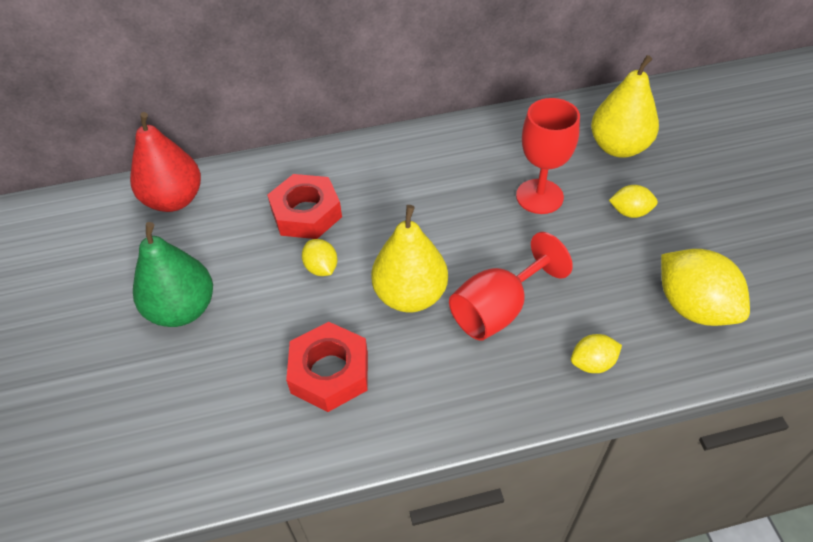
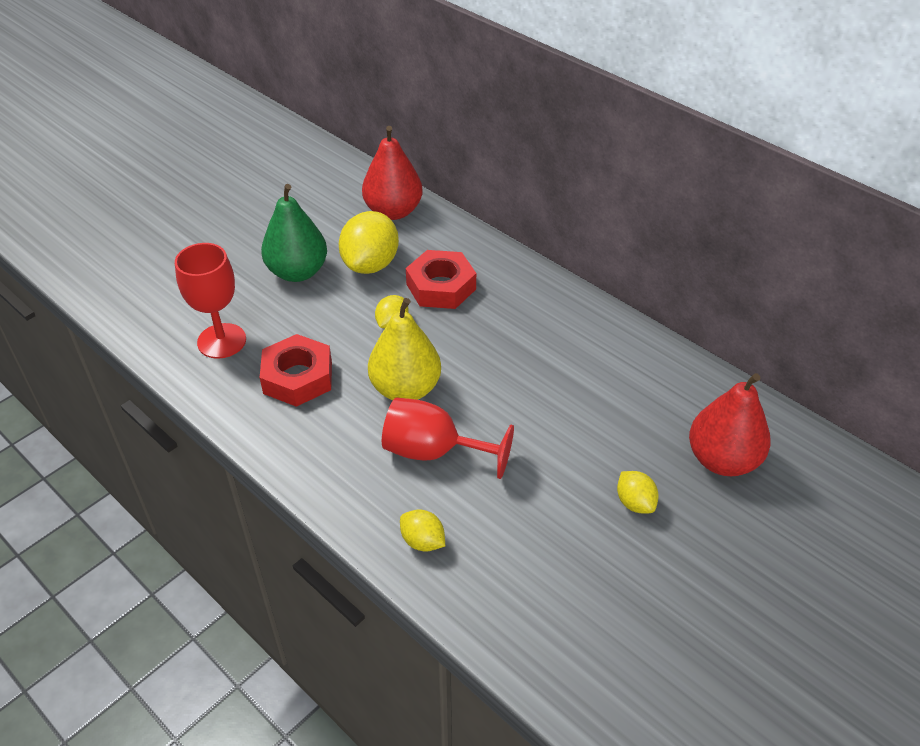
camera: 55 degrees right, 5 degrees down
red goblet [516,98,580,214] -> red goblet moved to [175,243,246,359]
yellow pear [591,55,659,158] -> red pear [689,373,771,476]
yellow lemon [661,249,750,326] -> yellow lemon moved to [339,211,399,274]

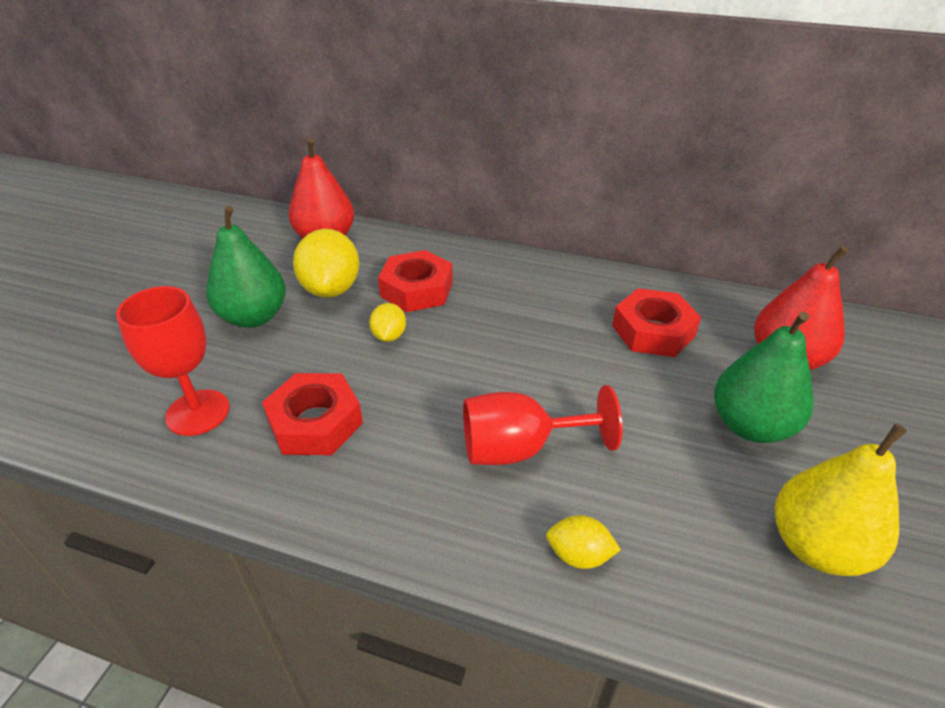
camera: 25 degrees left, 5 degrees down
yellow pear [368,298,441,400] -> yellow pear moved to [775,424,907,576]
yellow lemon [617,471,658,514] -> green pear [714,312,814,443]
none -> red nut [612,288,701,357]

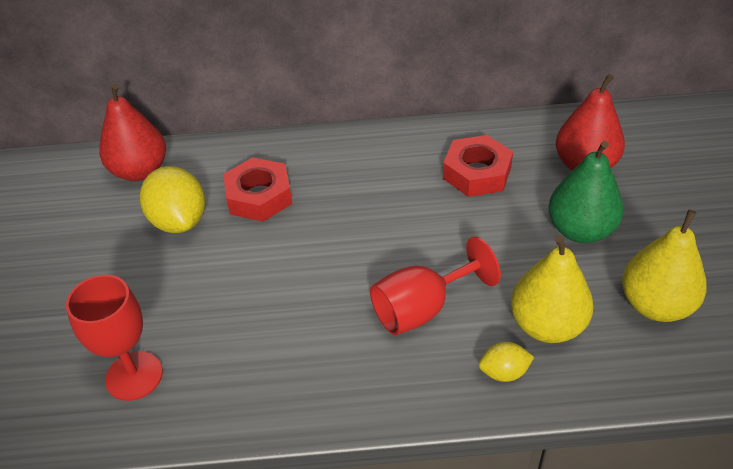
camera: 20 degrees left, 5 degrees up
green pear [206,206,286,328] -> none
red nut [262,373,363,455] -> none
yellow lemon [369,303,406,342] -> none
none -> yellow pear [511,235,594,343]

